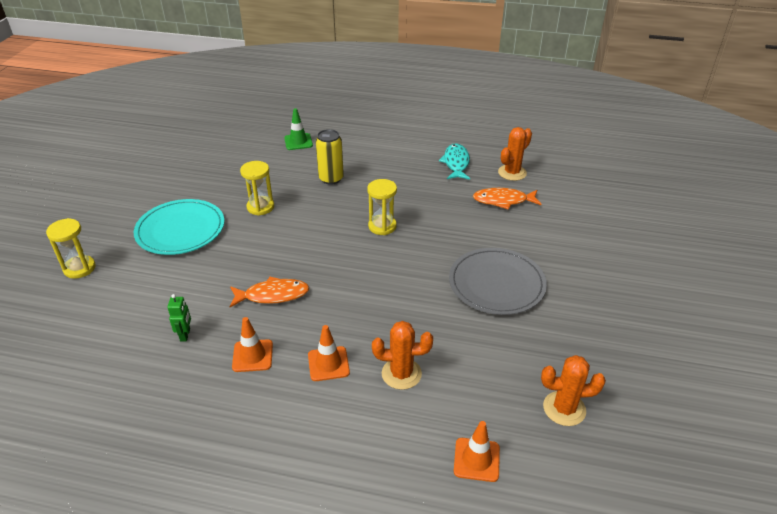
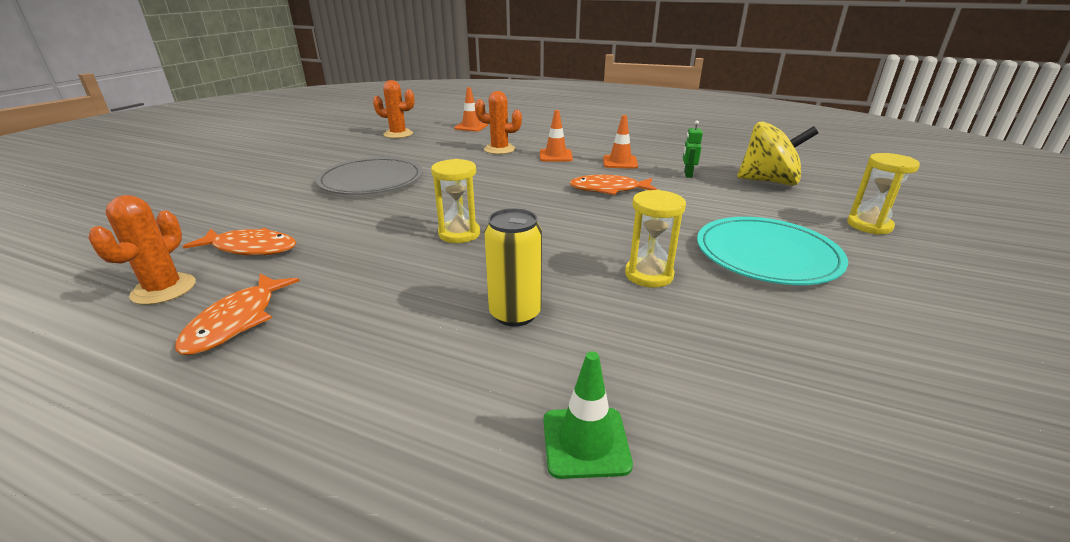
camera: 170 degrees left, 10 degrees down
turquoise fish [439,143,470,180] -> orange fish [175,273,300,355]
orange cactus [498,127,532,181] -> orange cactus turned 45 degrees counterclockwise [88,195,196,305]
none -> yellow spinning top [737,121,818,186]

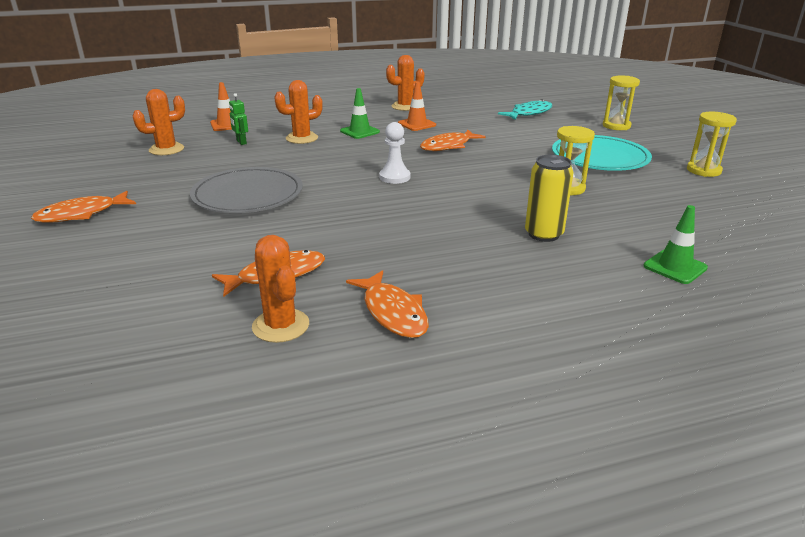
camera: 40 degrees left, 0 degrees up
yellow hourglass [431,159,480,243] -> yellow hourglass moved to [687,112,737,177]
orange traffic cone [540,110,573,161] -> green traffic cone [340,88,380,139]
green robot [683,121,703,178] -> green robot moved to [229,93,248,145]
yellow spinning top [737,121,818,186] -> turquoise fish [498,99,552,120]
none -> orange fish [31,191,136,223]
none -> white pawn [379,122,411,184]
none -> orange cactus [386,55,425,111]

